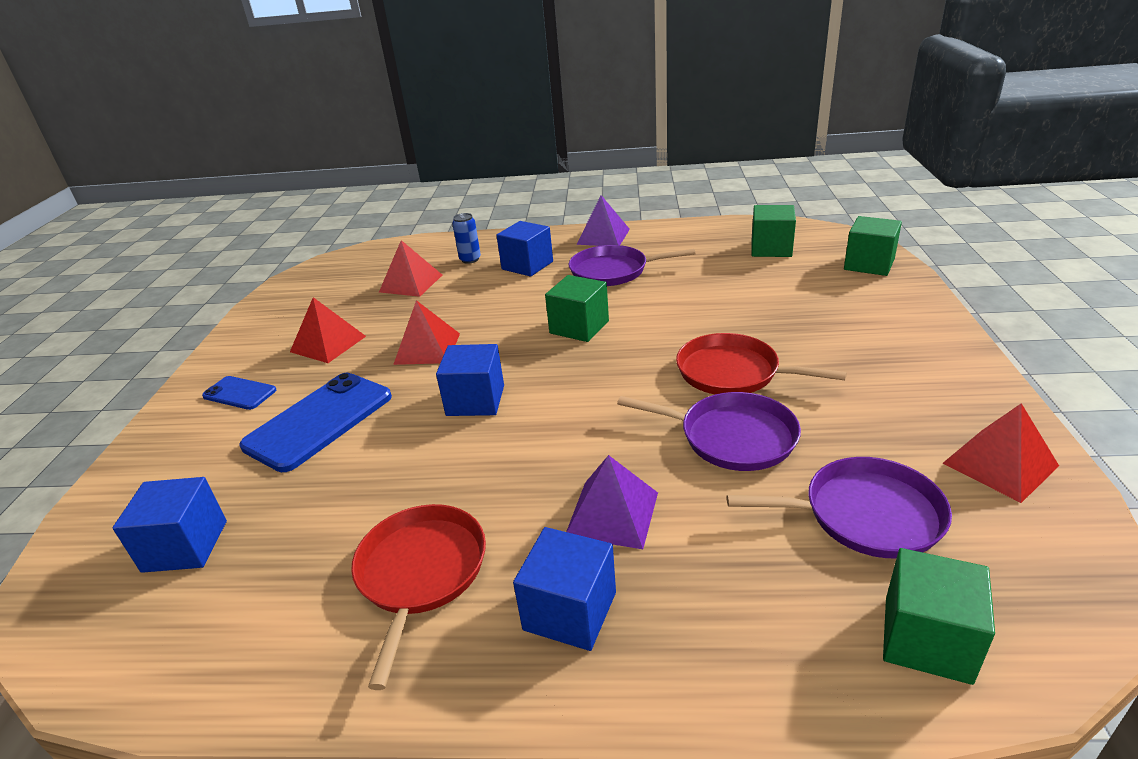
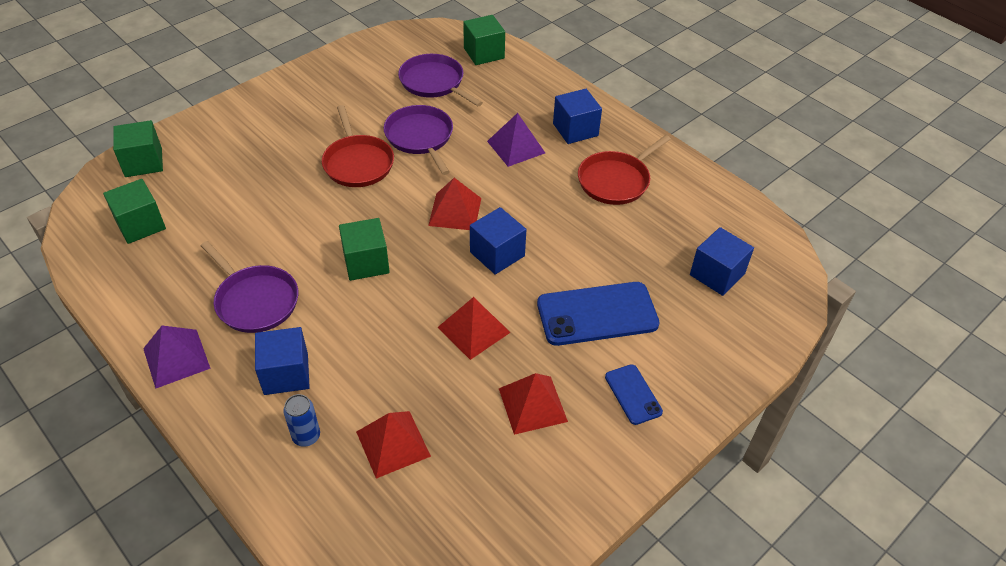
camera: 140 degrees left, 15 degrees up
red pyramid [943,403,1059,503] -> red pyramid moved to [428,178,481,230]

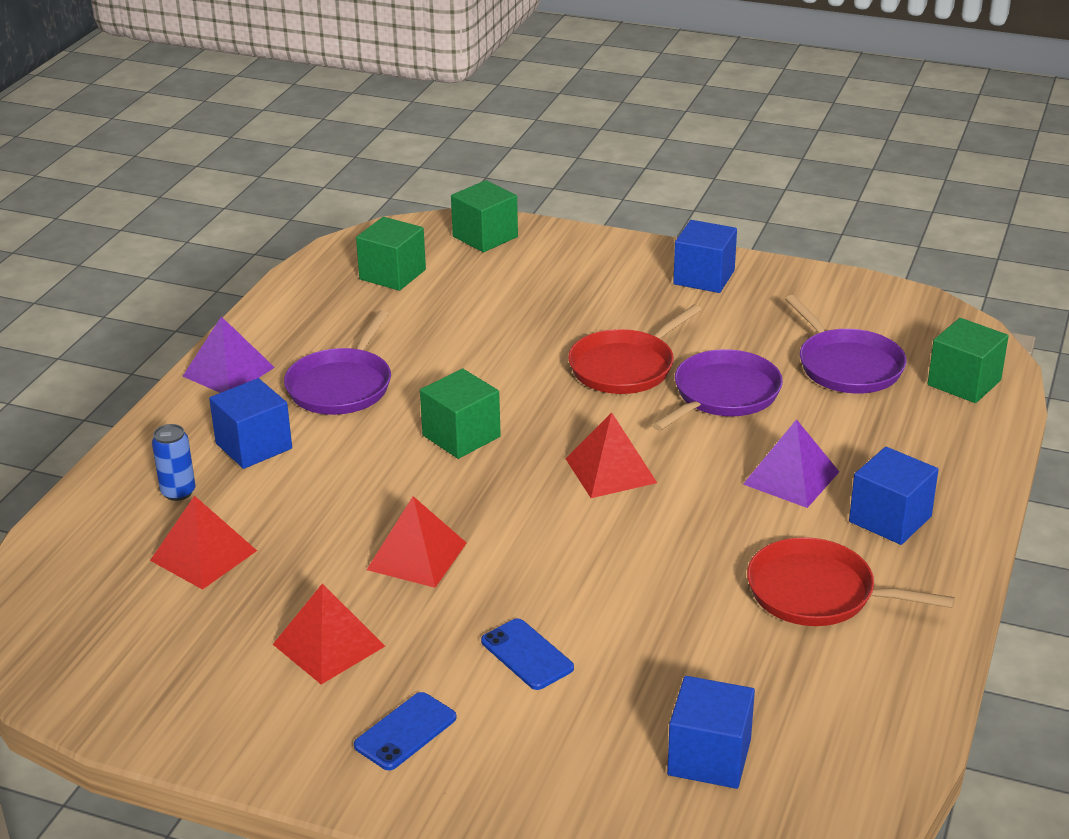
camera: 65 degrees right, 15 degrees down
purple pan [398,54,483,106] -> purple pan turned 135 degrees clockwise [785,295,907,394]
blue cube [470,207,526,275] -> blue cube moved to [673,220,737,293]
blue phone [537,282,660,346] -> blue phone [481,618,574,690], size x0.53

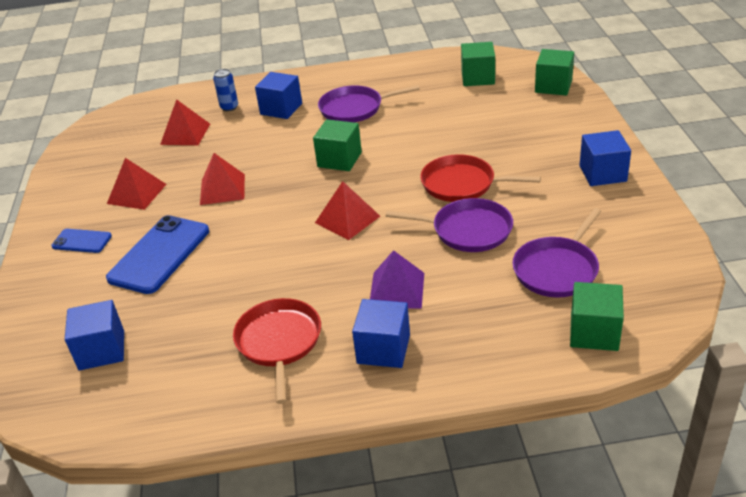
camera: 65 degrees right, 5 degrees up
purple pyramid [183,316,275,393] -> none
blue phone [481,618,574,690] -> blue phone [106,215,209,294], size x1.89

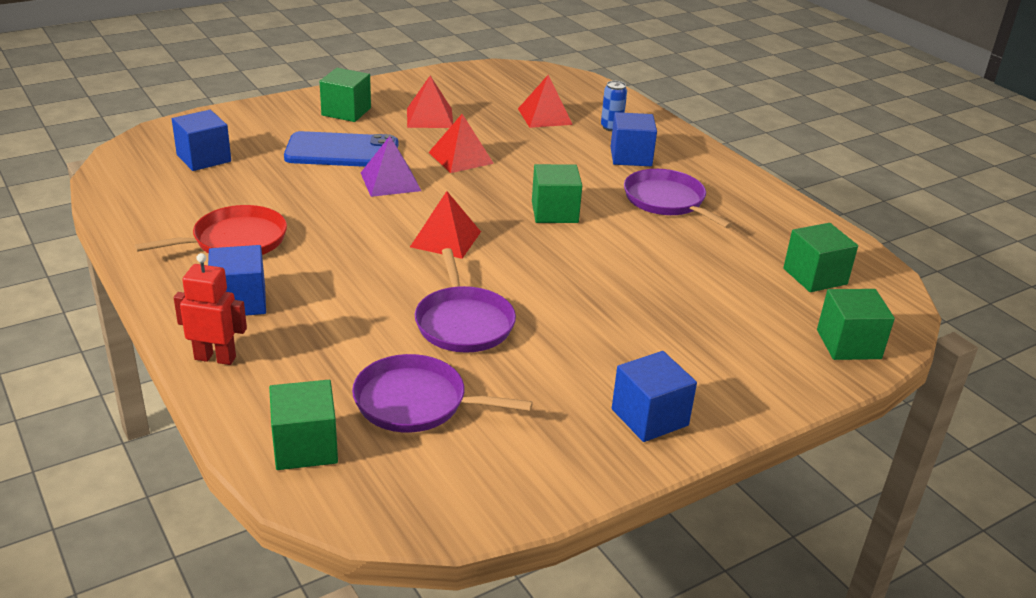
camera: 60 degrees right, 5 degrees down
blue phone [51,229,112,253] -> green cube [319,68,371,122]
purple pyramid [370,250,424,309] -> purple pyramid moved to [361,136,421,197]
red pan [420,154,541,202] -> none
none -> red robot [174,253,247,365]

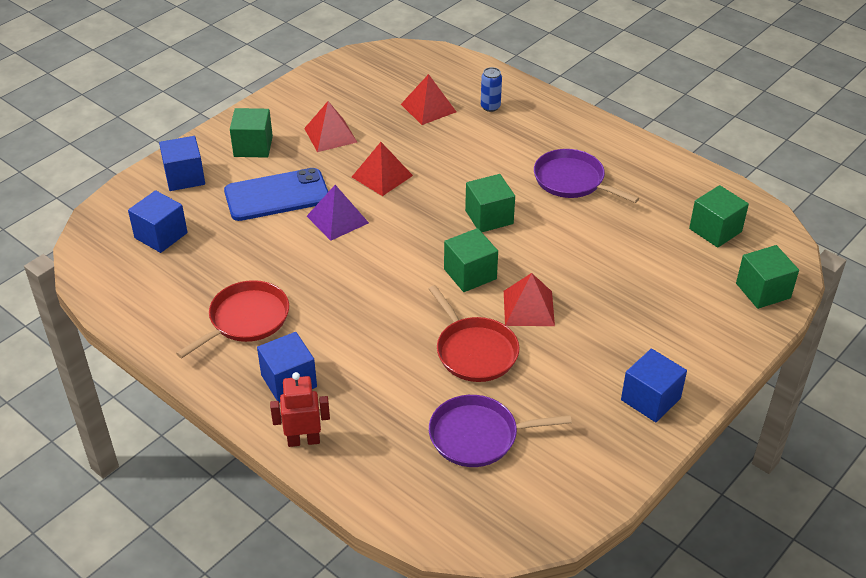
camera: 15 degrees left, 10 degrees up
green cube [269,380,338,470] -> green cube moved to [444,228,498,292]
red pyramid [410,191,481,259] -> red pyramid moved to [504,273,555,326]
purple pan [415,248,516,353] -> red pan [429,285,519,382]
blue cube [611,112,657,166] -> blue cube moved to [159,136,205,191]

